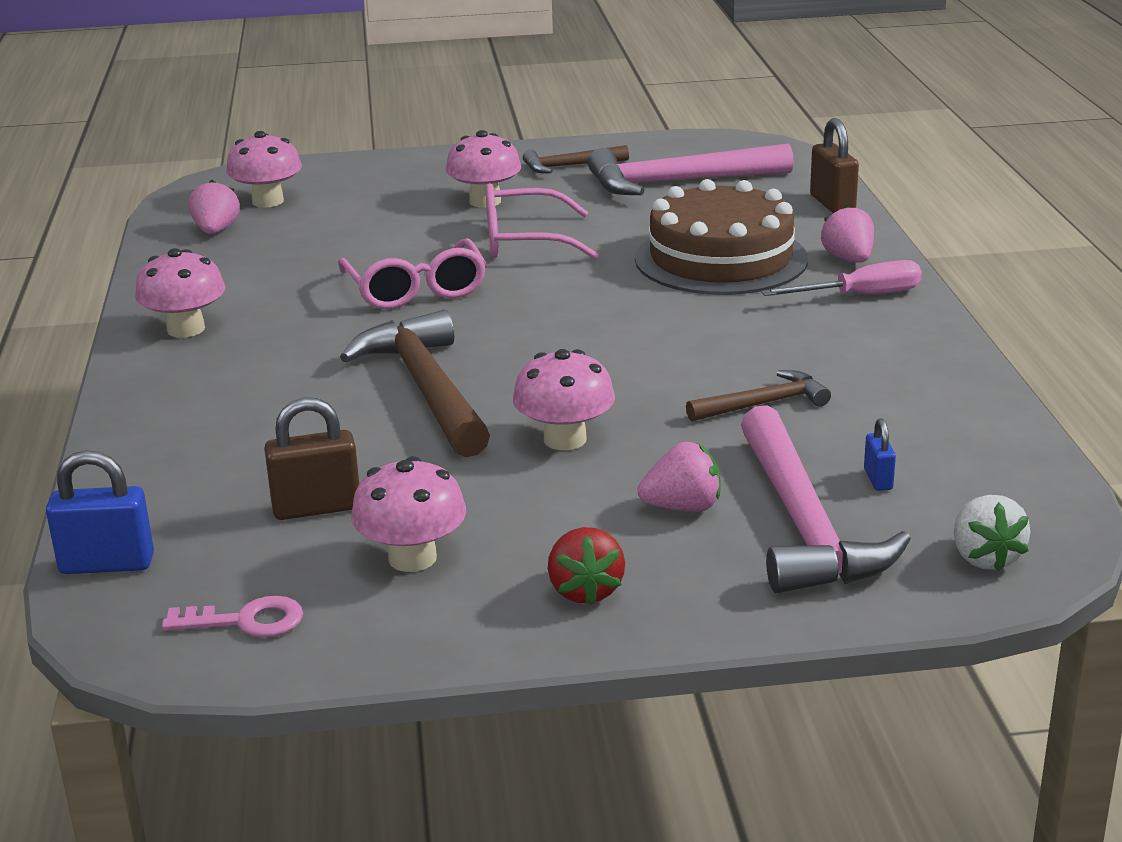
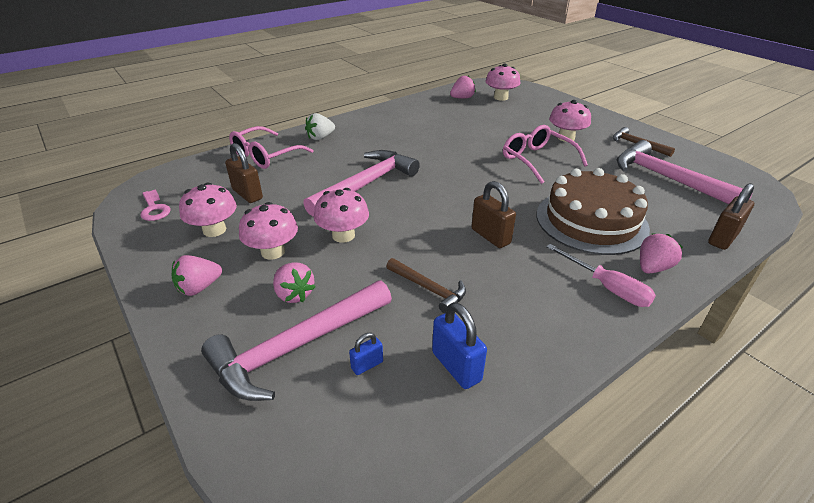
camera: 60 degrees right, 10 degrees up
blue padlock [46,450,154,574] -> blue padlock moved to [432,302,487,389]
pink mushroom [135,248,225,338] -> pink mushroom moved to [239,202,298,260]
pink glasses [338,238,486,309] -> pink glasses moved to [229,126,314,169]
brown hammer [340,310,490,457] -> pink hammer [303,150,420,217]
red strawberry [548,527,625,606] -> pink strawberry [172,255,222,296]
white strawberry [954,495,1030,572] -> white strawberry moved to [305,113,335,140]
none -> brown padlock [471,181,516,248]

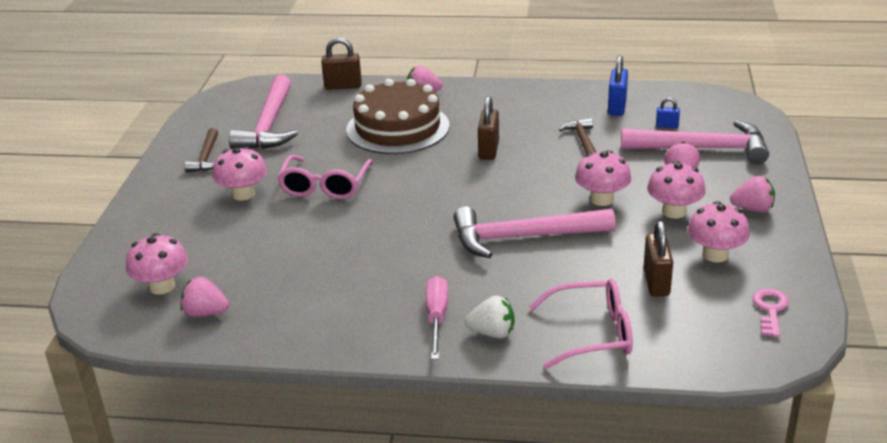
camera: 135 degrees left, 5 degrees down
pink screwdriver [546,244,656,307] -> pink screwdriver moved to [426,276,448,360]

